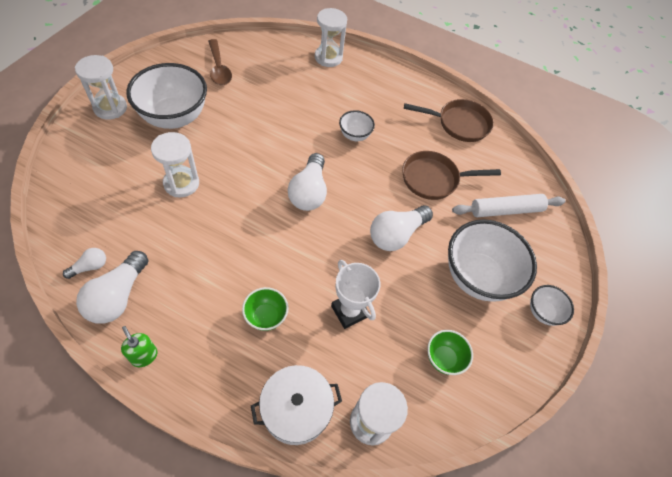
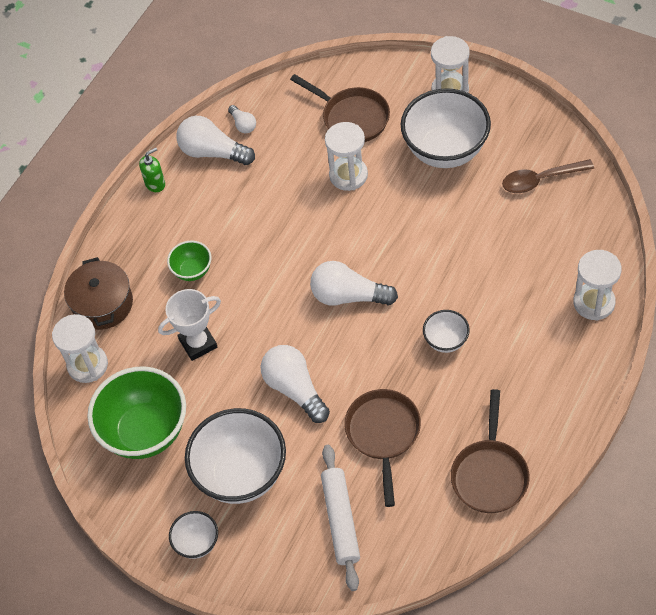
camera: 105 degrees right, 0 degrees up
white pot [251,365,342,445] -> brown pot [64,257,133,330]
green bowl [427,330,473,375] -> green bowl [87,366,186,459], size x2.06
none -> brown pan [290,74,390,142]

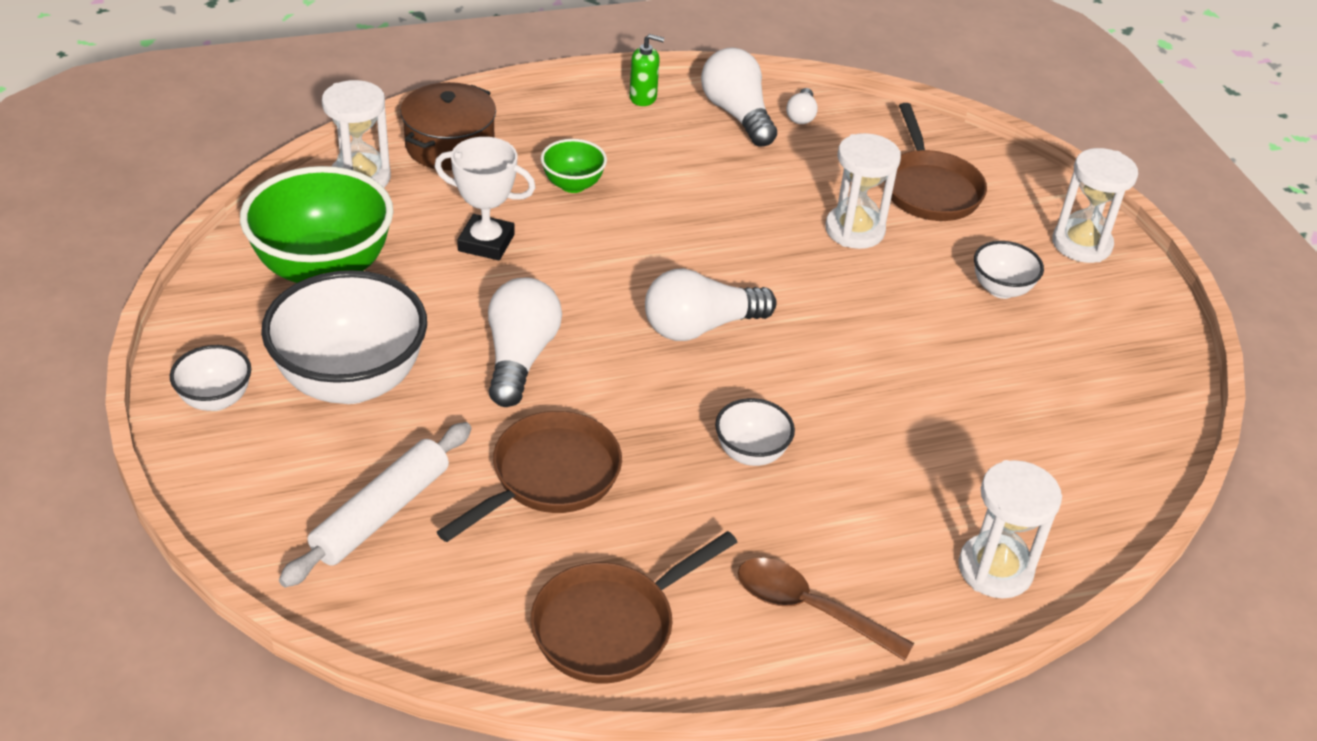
camera: 35 degrees right, 15 degrees down
white light bulb [310,261,398,306] -> white light bulb turned 75 degrees counterclockwise [645,268,777,341]
white bowl [401,88,491,168] -> white bowl [974,241,1044,299], size x0.49
brown spoon [502,159,594,193] -> brown spoon moved to [738,558,914,661]

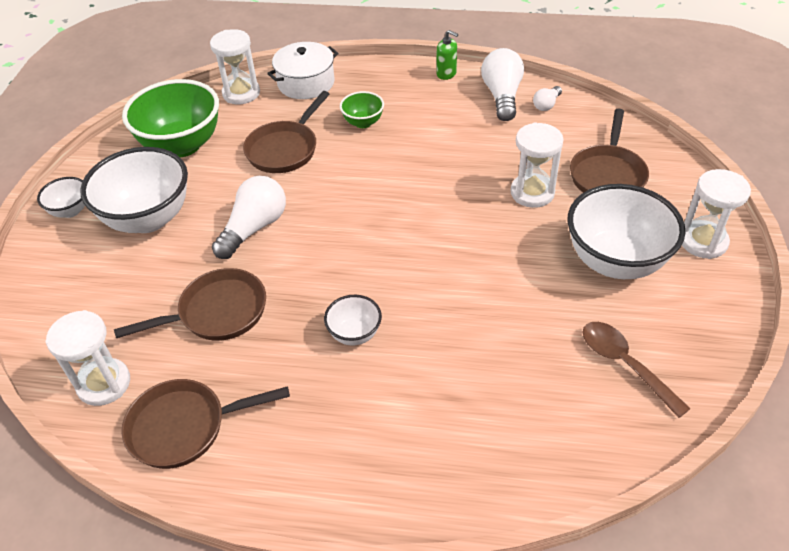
camera: 30 degrees right, 5 degrees up
white rolling pin [279,422,471,587] -> none
brown pot [400,82,496,170] -> white pot [267,42,339,99]
white trophy [435,137,536,260] -> brown pan [243,91,329,173]
white light bulb [645,268,777,341] -> none
brown spoon [738,558,914,661] -> brown spoon moved to [583,322,691,418]
white hourglass [958,460,1062,598] -> white hourglass moved to [46,310,130,406]
white bowl [974,241,1044,299] -> white bowl [567,184,685,279], size x2.06

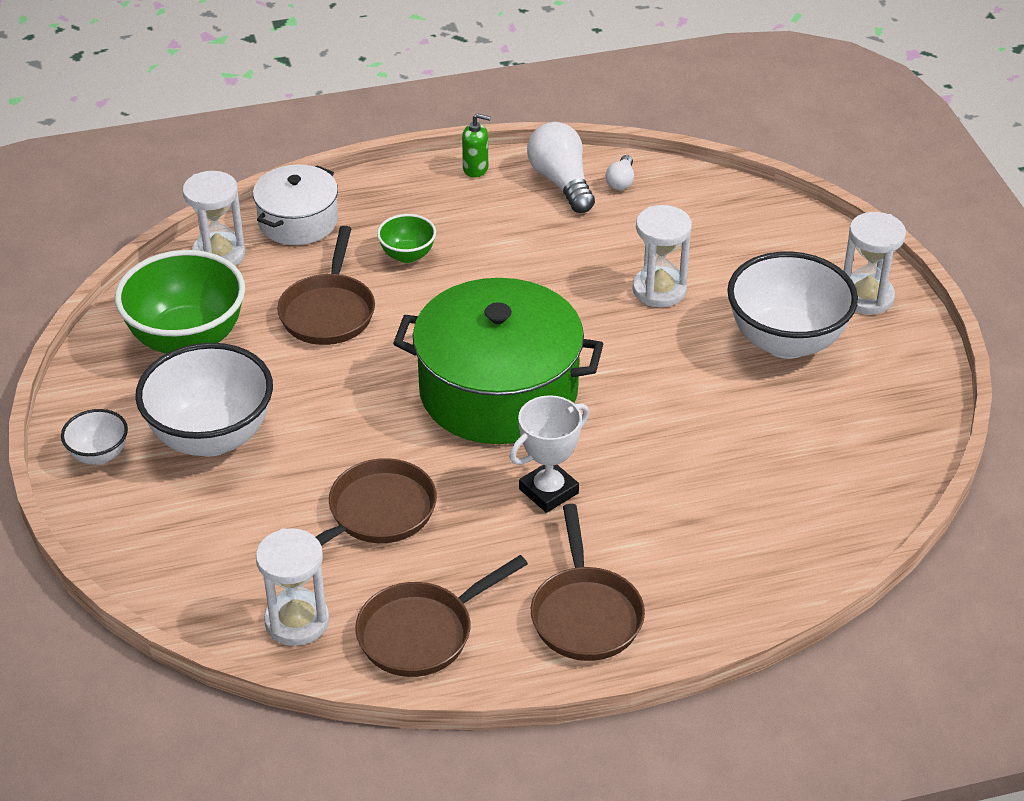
camera: 25 degrees left, 5 degrees down
white light bulb [212,176,286,259] -> none
white bowl [324,295,382,346] -> white trophy [510,395,589,513]
brown pan [570,109,649,193] -> brown pan moved to [531,504,645,661]
brown spoon [583,322,691,418] -> none
none -> green pot [393,278,603,444]

